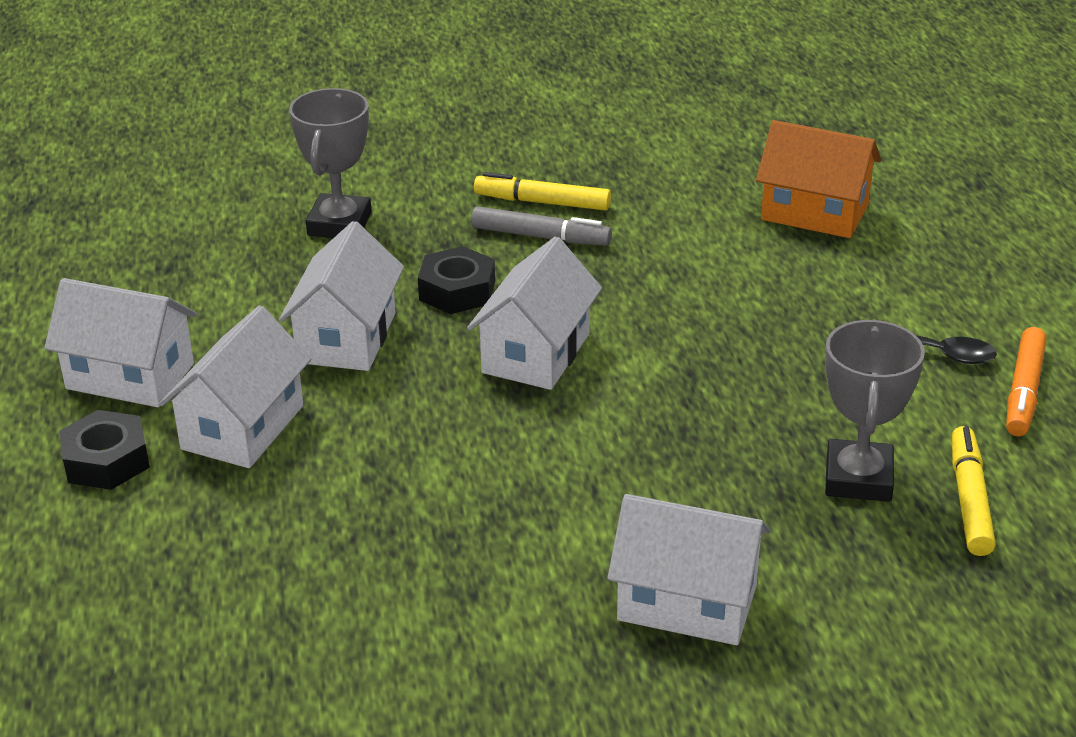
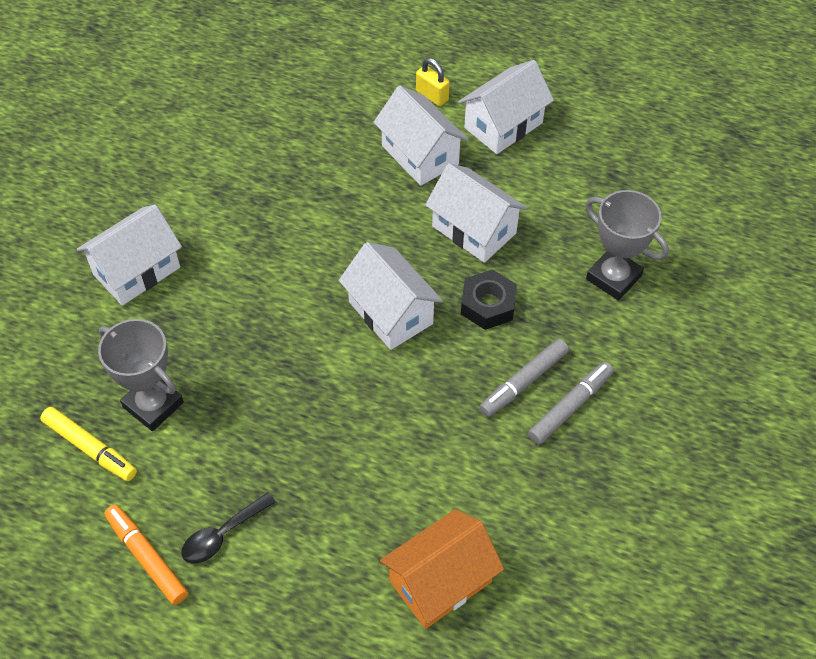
camera: 120 degrees right, 20 degrees up
black nut [59,410,150,490] -> yellow padlock [416,58,450,106]
yellow marker [474,172,611,211] -> grey marker [528,362,614,445]

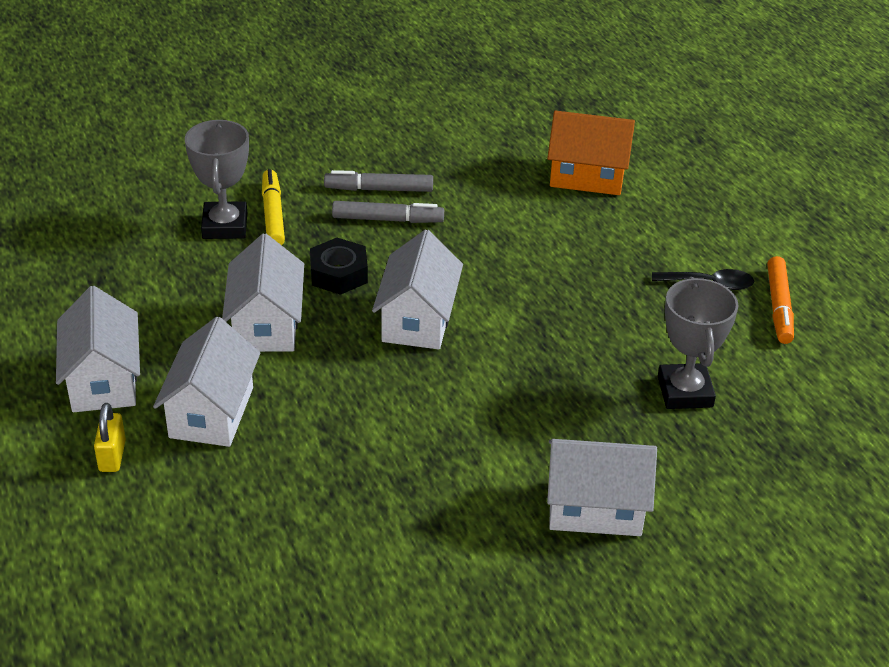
camera: 135 degrees left, 15 degrees down
yellow marker [40,407,137,481] -> yellow marker moved to [262,169,285,245]
white house [458,60,554,154] -> white house turned 75 degrees clockwise [56,286,140,412]

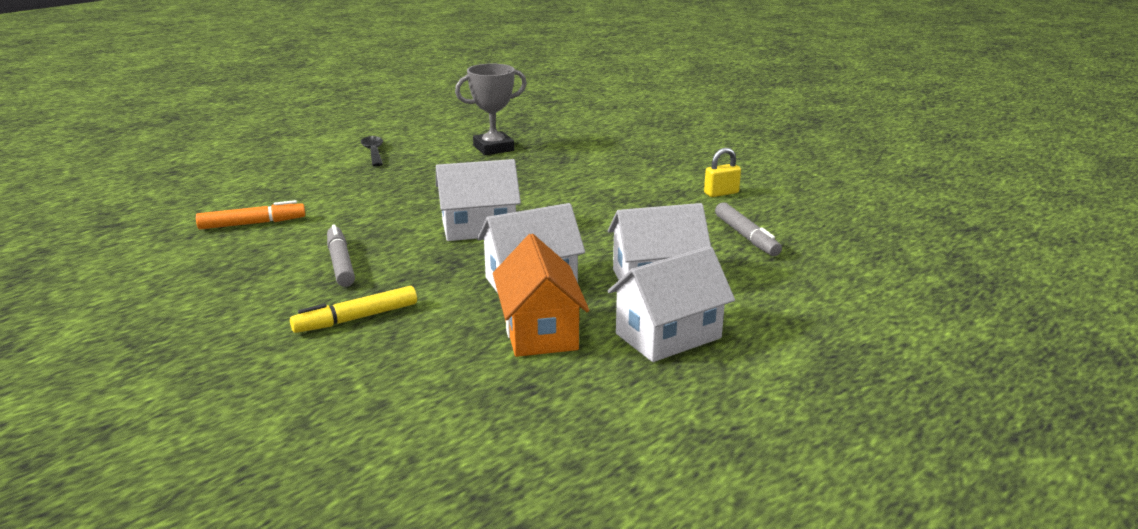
camera: 110 degrees left, 15 degrees down
yellow padlock [94,403,126,472] -> yellow padlock moved to [704,148,741,197]
grey trophy [185,120,249,239] -> none
black nut [310,238,368,295] -> none
grey marker [324,170,433,192] -> grey marker moved to [715,202,782,256]
orange house [547,111,635,195] -> orange house moved to [493,234,589,357]
white house [547,439,657,536] -> none
orange marker [767,256,794,344] -> orange marker moved to [196,200,305,229]

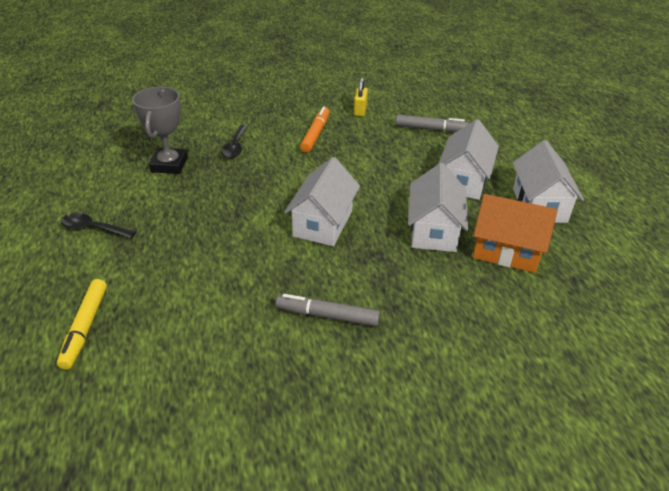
camera: 60 degrees left, 15 degrees up
orange marker [196,200,305,229] -> orange marker moved to [300,107,330,153]
yellow marker [290,286,417,333] -> yellow marker moved to [57,279,107,370]
none -> black spoon [221,125,248,159]

